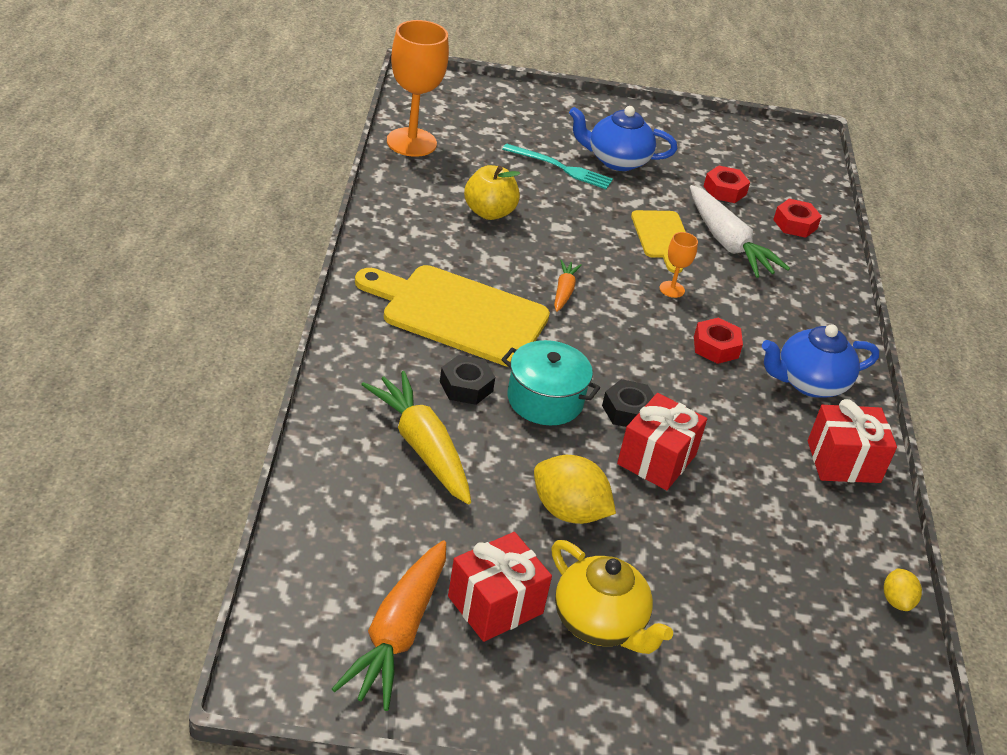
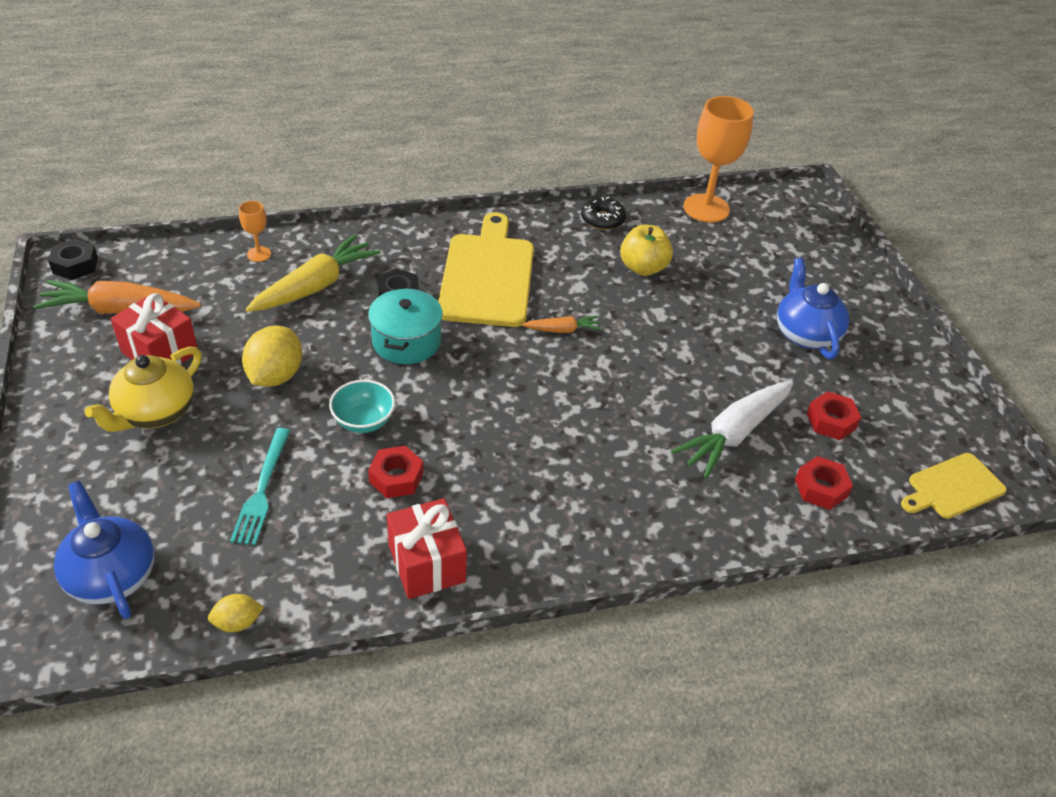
camera: 75 degrees right, 5 degrees up
turquoise fork [502,143,613,189] -> turquoise fork moved to [230,428,290,545]
black nut [602,379,655,427] -> black nut moved to [48,239,98,280]
red gift [617,393,707,490] -> turquoise bowl [329,380,395,433]
yellow cutting board [631,210,686,273] -> yellow cutting board moved to [901,453,1007,519]
orange goblet [660,232,698,298] -> orange goblet moved to [239,201,271,262]
red nut [694,317,743,364] -> red nut moved to [368,446,423,498]
blue teapot [762,324,879,398] -> blue teapot moved to [54,481,154,619]
none -> black donut [581,196,626,230]

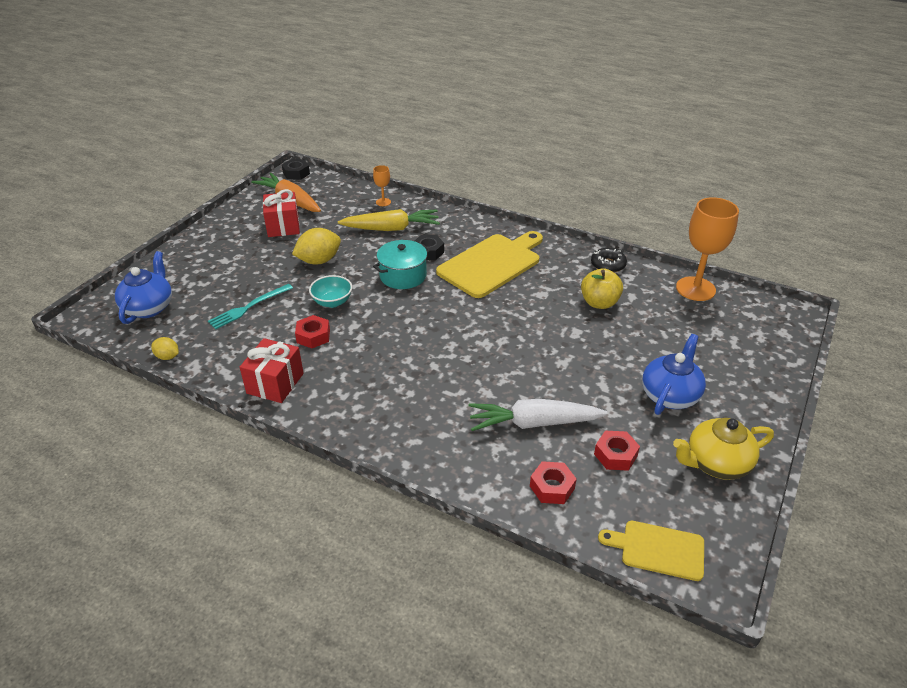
camera: 45 degrees right, 5 degrees down
yellow teapot [85,346,202,432] -> yellow teapot moved to [673,418,774,480]
orange carrot [522,316,602,333] -> none

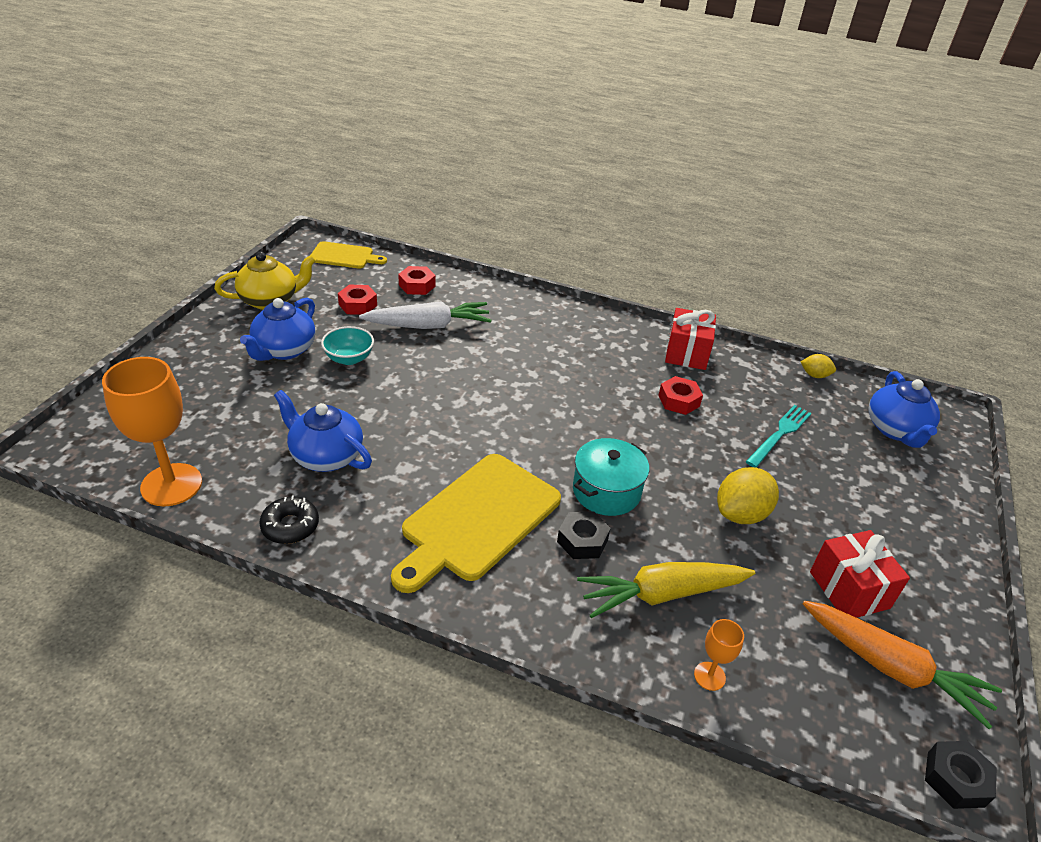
camera: 170 degrees right, 0 degrees up
turquoise bowl [309,275,352,308] -> turquoise bowl moved to [321,326,374,365]
yellow apple [581,268,623,309] -> blue teapot [274,390,372,472]

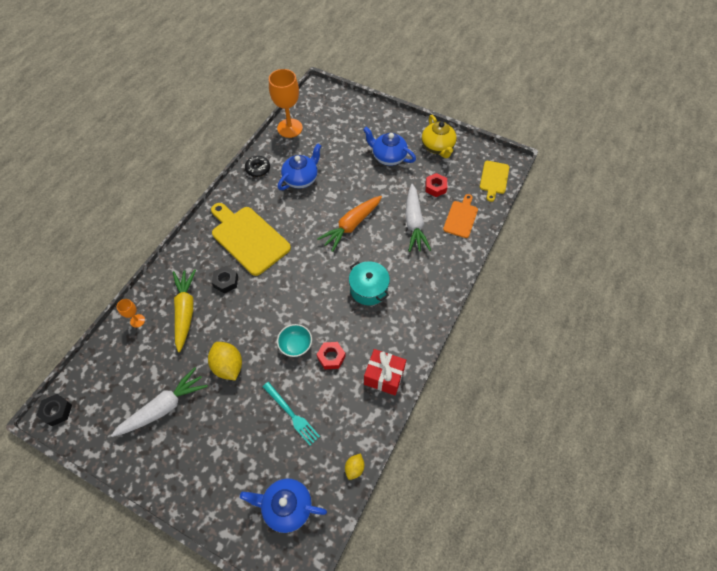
camera: 100 degrees right, 20 degrees up
turquoise bowl [321,326,374,365] -> turquoise bowl moved to [277,324,312,357]
red nut [398,266,436,295] -> orange cutting board [443,194,478,238]
turquoise pot [573,438,649,516] -> turquoise pot moved to [349,261,390,305]
orange carrot [803,601,1002,729] -> orange carrot moved to [317,196,382,252]
red gift [810,530,910,618] -> white carrot [111,367,208,437]

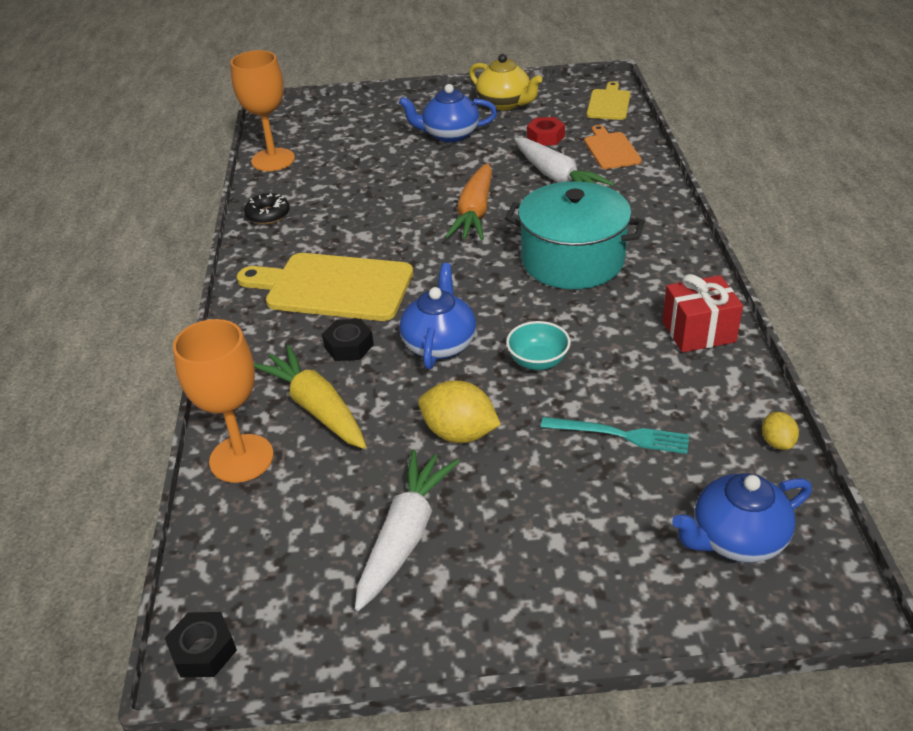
camera: 30 degrees left, 20 degrees down
orange goblet [117,299,145,328] -> orange goblet [173,319,274,483], size x2.16
blue teapot [278,144,321,190] -> blue teapot moved to [400,263,476,369]
red nut [317,342,346,369] -> none
turquoise pot [349,261,390,305] -> turquoise pot [505,181,645,289], size x1.60
yellow cutting board [480,161,509,202] -> yellow cutting board turned 150 degrees counterclockwise [587,81,630,120]

